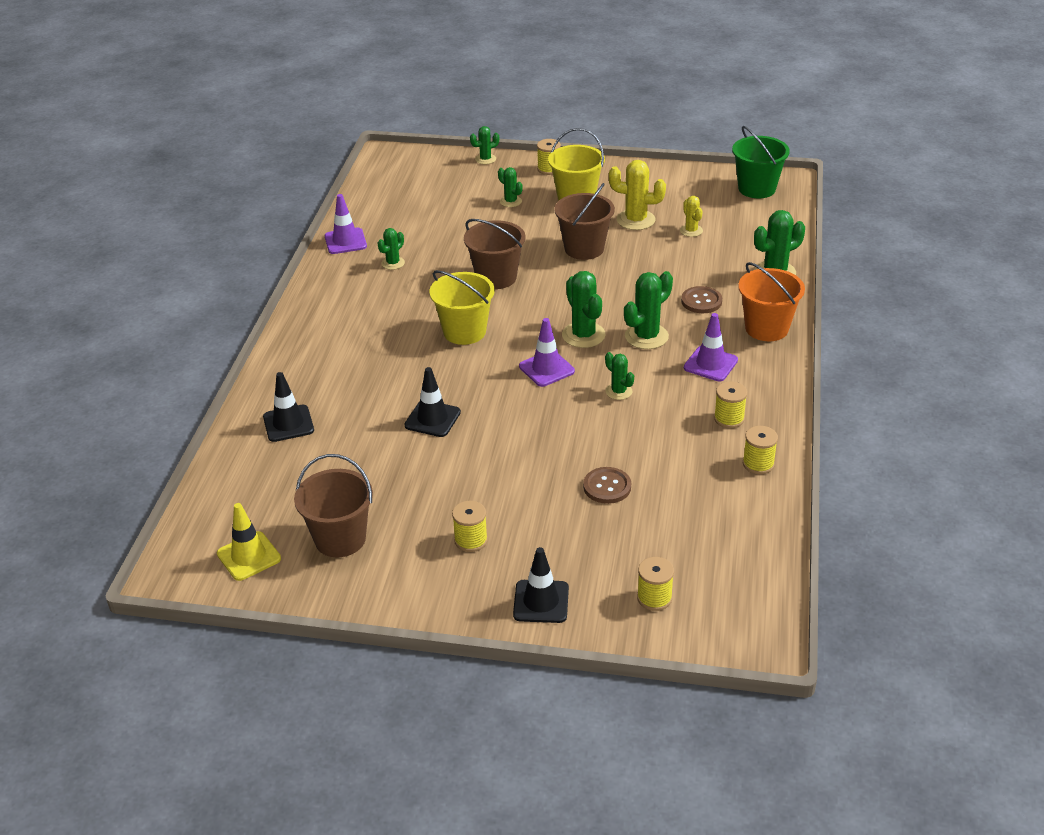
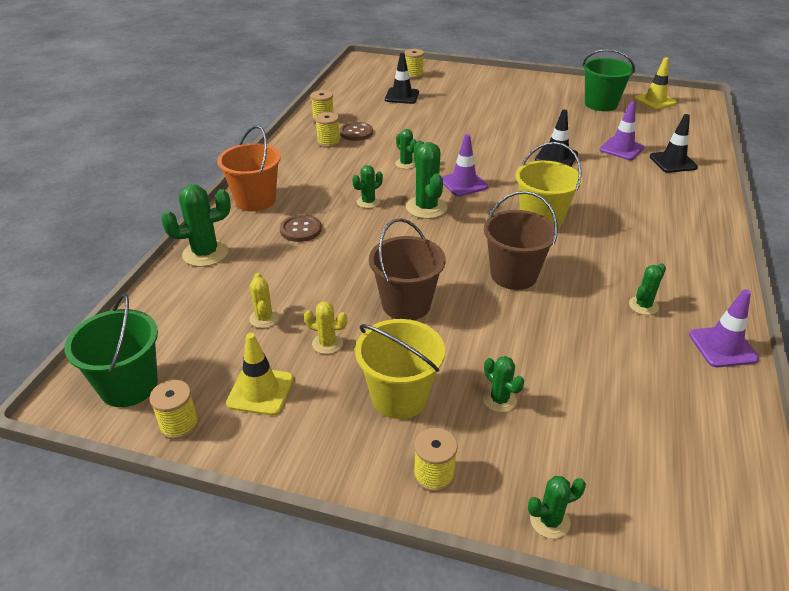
camera: 175 degrees left, 0 degrees up
brown bucket [294,454,373,557] -> green bucket [583,49,635,111]
yellow spool [452,501,488,552] -> yellow spool moved to [149,380,199,440]
black traffic cone [513,547,569,623] -> black traffic cone moved to [385,53,419,104]
brown button [583,467,631,504] -> brown button moved to [339,122,373,141]
yellow cactus [609,160,666,230] -> yellow cactus [304,302,347,354], size x0.58
green cactus [624,271,673,349] -> green cactus [352,165,383,208], size x0.58
purple traffic cone [684,313,738,381] -> purple traffic cone moved to [600,102,644,160]
none -> yellow traffic cone [226,333,294,416]

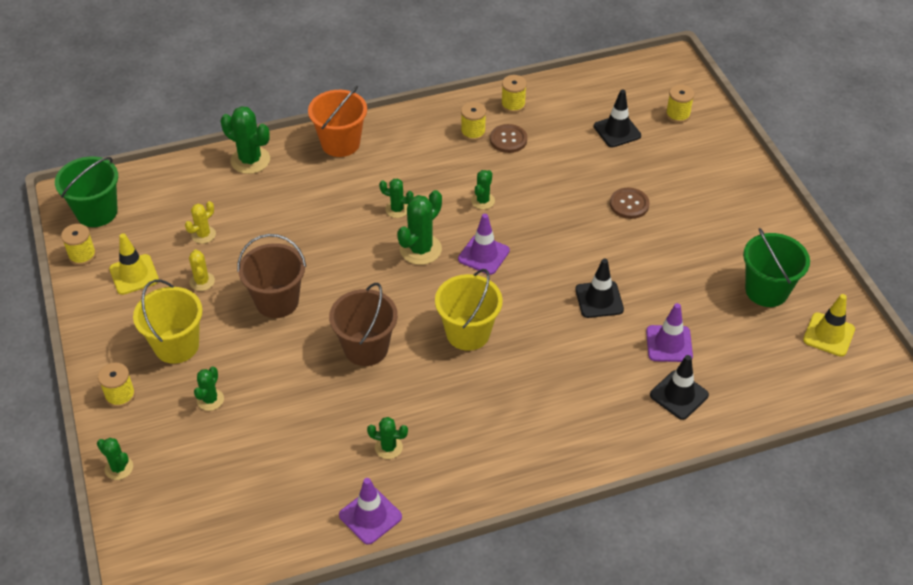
camera: 55 degrees right, 10 degrees up
brown button [280,214,322,242] -> brown button moved to [610,188,649,219]

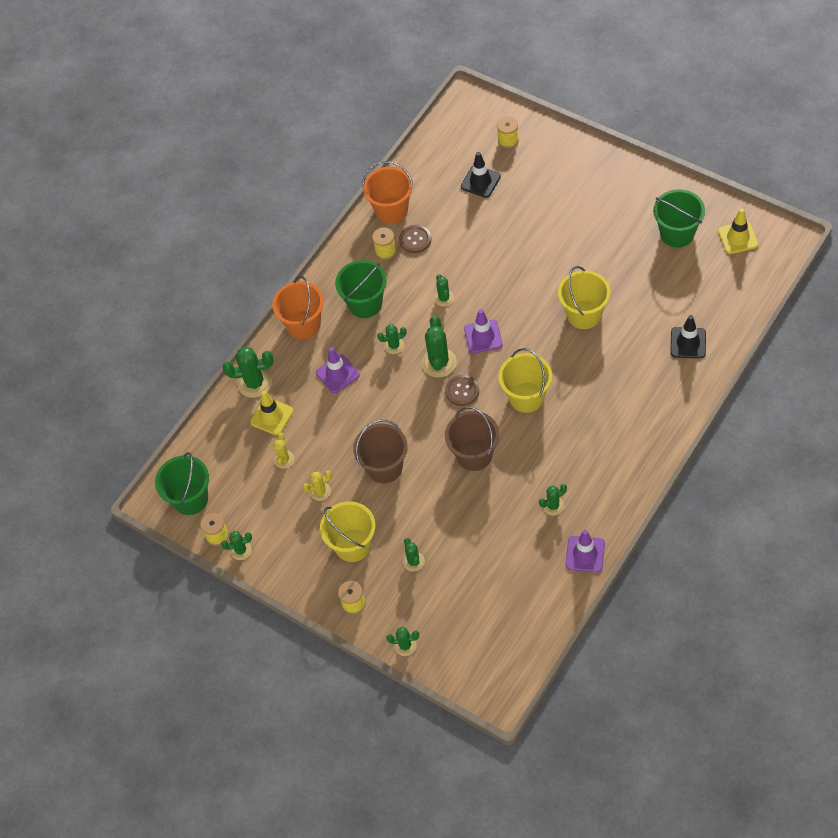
camera: 30 degrees left, 10 degrees up
yellow traffic cone [109,233,159,295] -> yellow traffic cone moved to [250,390,294,435]
yellow cactus [189,249,215,291] -> yellow cactus turned 60 degrees counterclockwise [303,471,332,501]
yellow spool [501,75,527,113] -> orange bucket [362,161,413,223]
black traffic cone [575,259,624,318] -> yellow bucket [558,266,611,329]
brown button [610,188,649,219] -> brown button moved to [445,375,479,406]
purple traffic cone [646,303,693,362] -> purple traffic cone moved to [316,347,360,393]
none -> green cactus [221,531,252,560]
none -> green bucket [335,260,386,318]

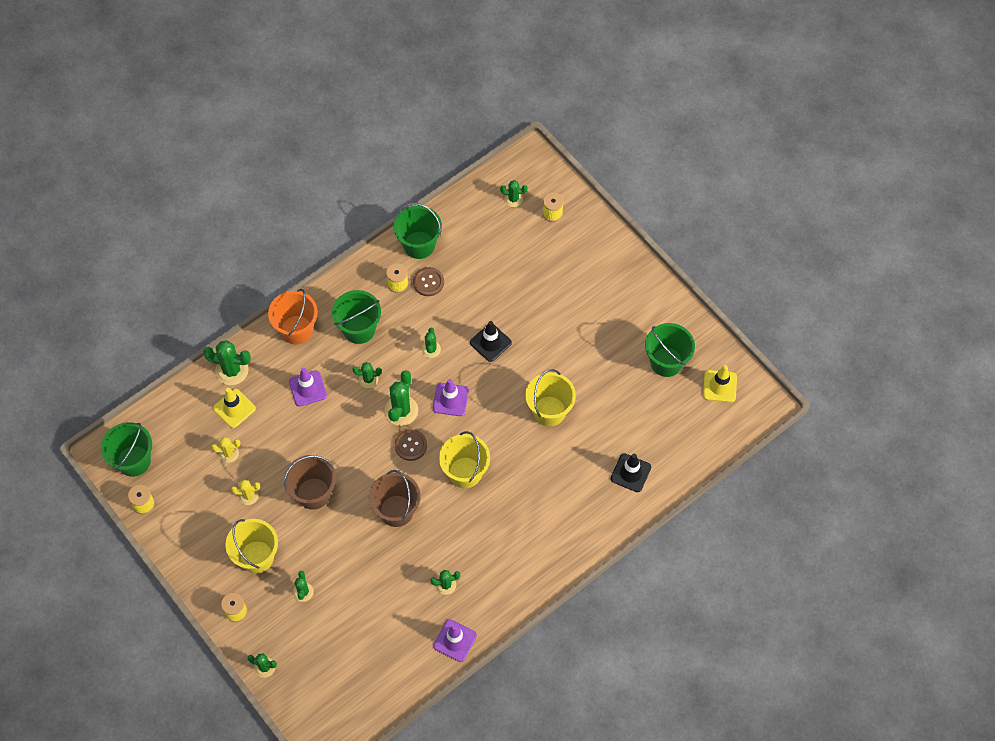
camera: 10 degrees right, 5 degrees up
green cactus [221,531,252,560] -> green cactus moved to [500,180,528,207]
yellow cactus [273,433,294,469] -> yellow cactus turned 60 degrees clockwise [211,437,241,463]
orange bucket [362,161,413,223] -> green bucket [394,203,442,259]
black traffic cone [461,152,501,198] -> black traffic cone moved to [470,321,512,362]

